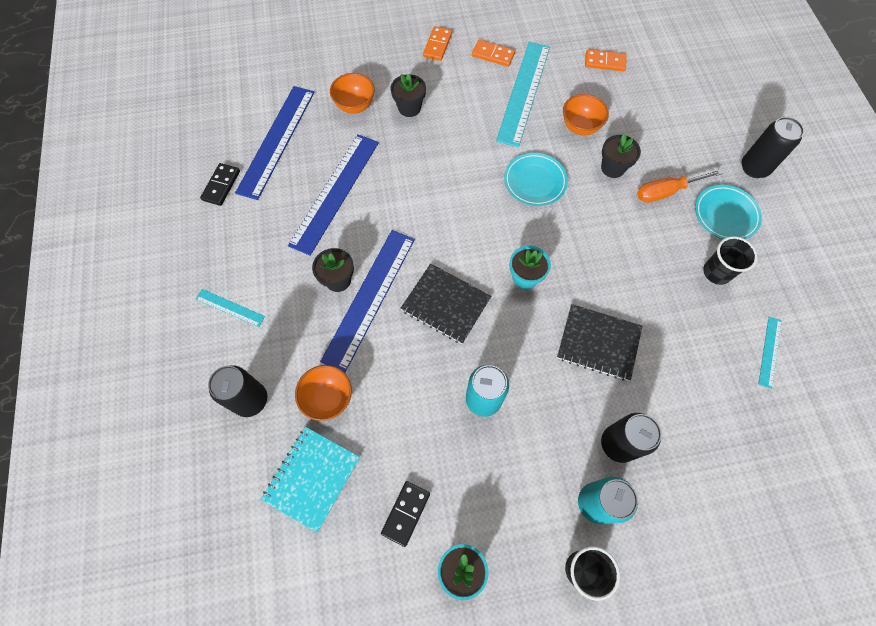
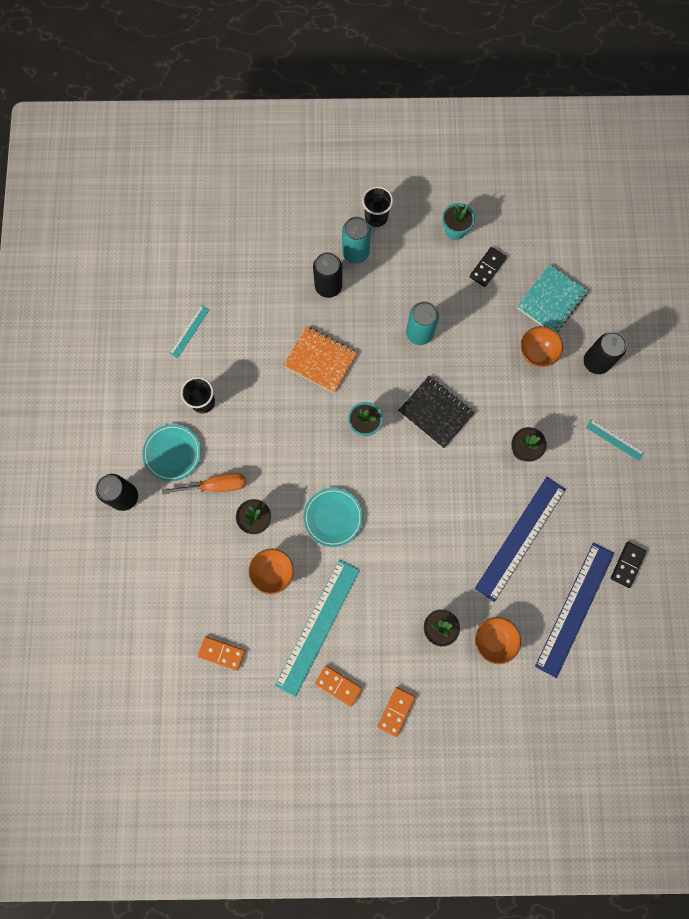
camera: 170 degrees left, 10 degrees up
blue ruler [320,230,415,373] -> none
black notebook [557,304,642,381] -> orange notebook [283,326,357,393]

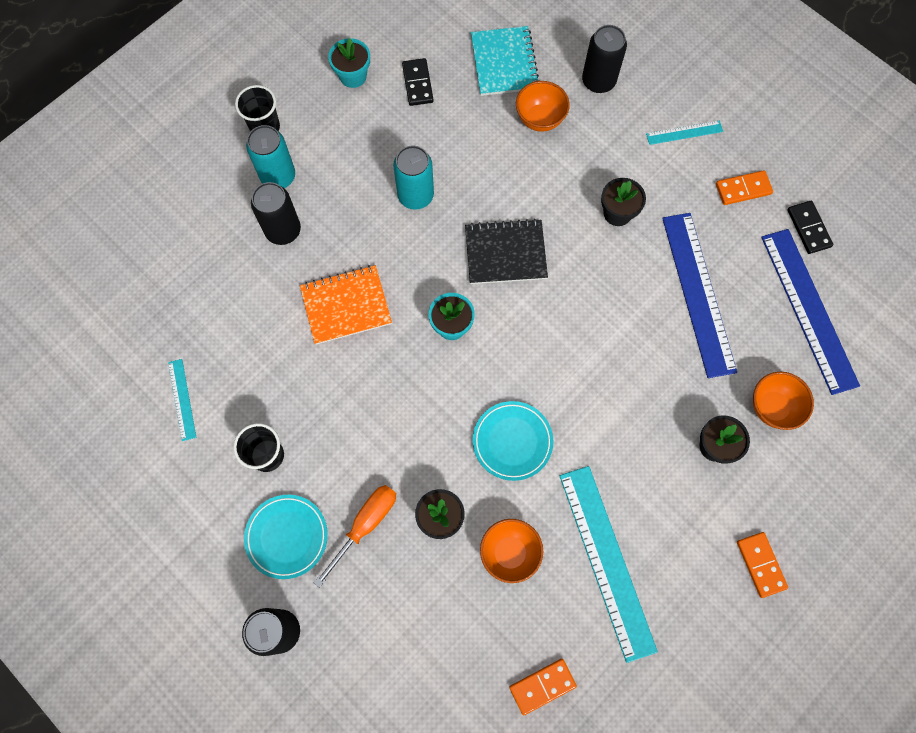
camera: 45 degrees left, 5 degrees down
orange domino [315,665,362,707] -> orange domino moved to [716,170,773,205]

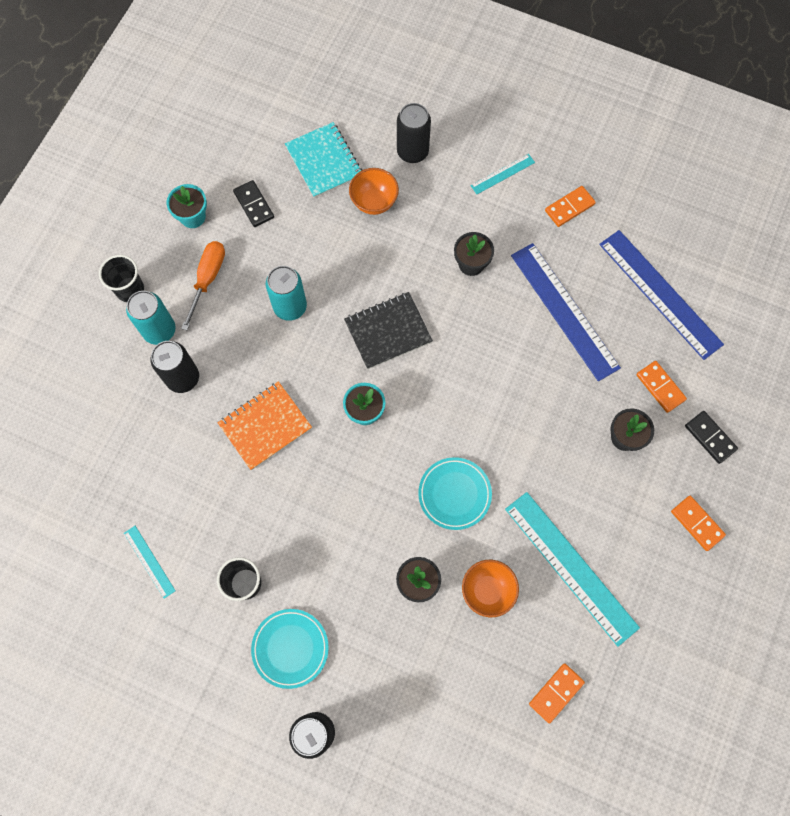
camera: 20 degrees left, 0 degrees up
orange screwdriver [314,485,396,588] -> orange screwdriver moved to [181,241,225,330]
orange bowl [753,372,814,430] -> orange domino [636,361,687,413]
black domino [787,201,833,254] -> black domino moved to [685,411,738,464]

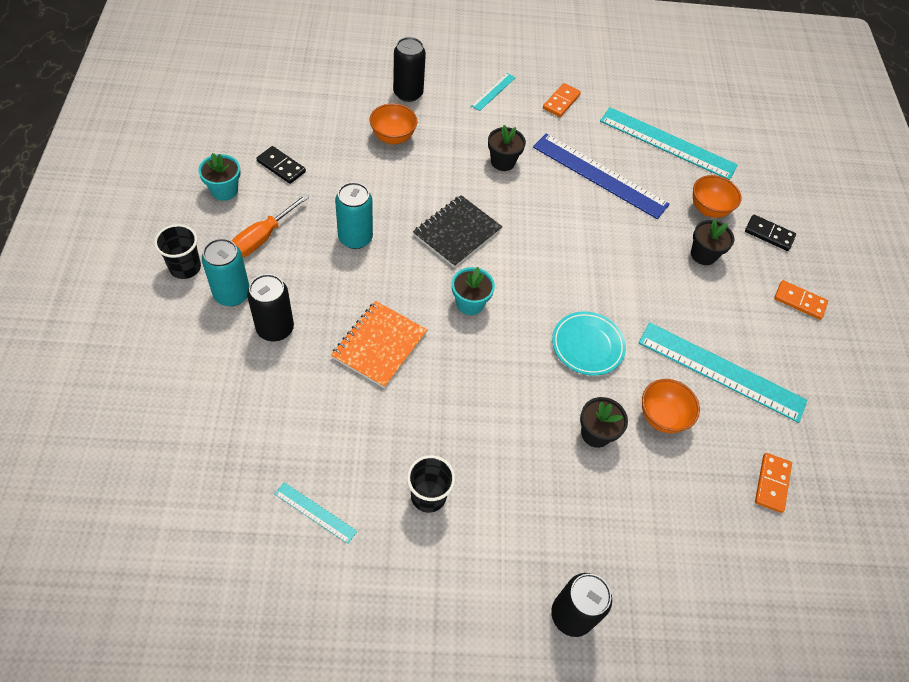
camera: 30 degrees left, 15 degrees down
orange screwdriver [181,241,225,330] -> orange screwdriver turned 135 degrees counterclockwise [232,194,309,257]
turquoise plate [251,609,329,689] -> none
turquoise notebook [285,122,362,198] -> none
blue ruler [599,230,724,360] -> turquoise ruler [600,107,738,180]
orange domino [636,361,687,413] -> orange bowl [693,175,742,218]

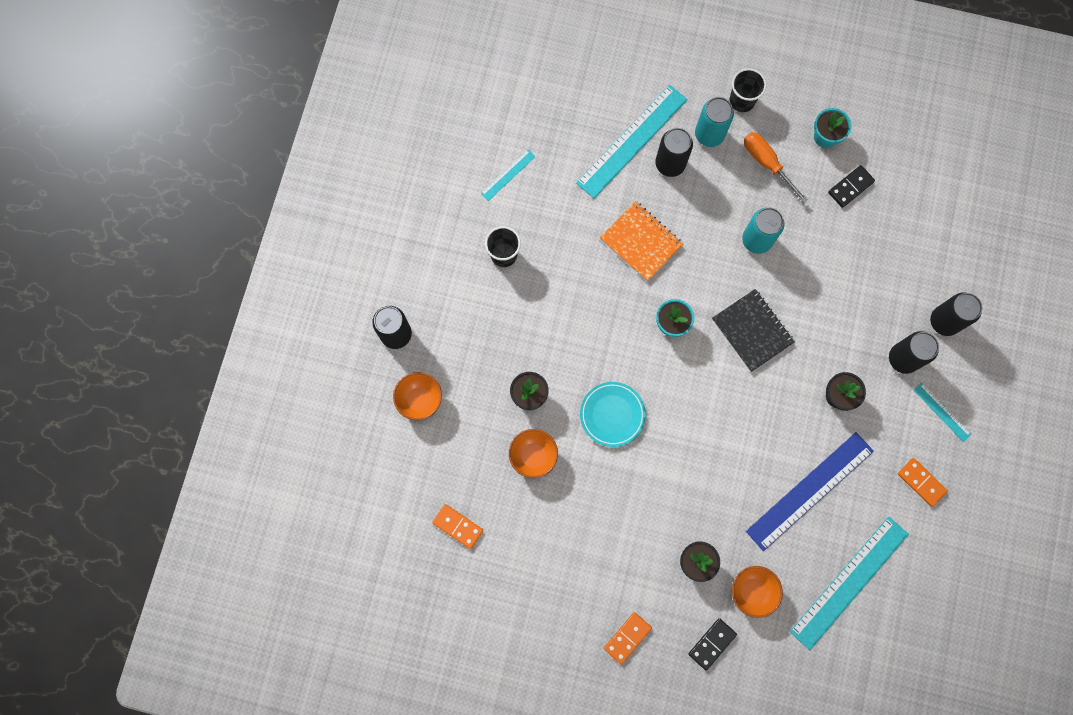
camera: 110 degrees right, 20 degrees up
orange bowl [370,103,417,145] -> orange bowl moved to [393,372,442,420]
turquoise ruler [639,322,807,423] -> turquoise ruler moved to [576,85,688,198]
none -> black can [889,331,939,374]

